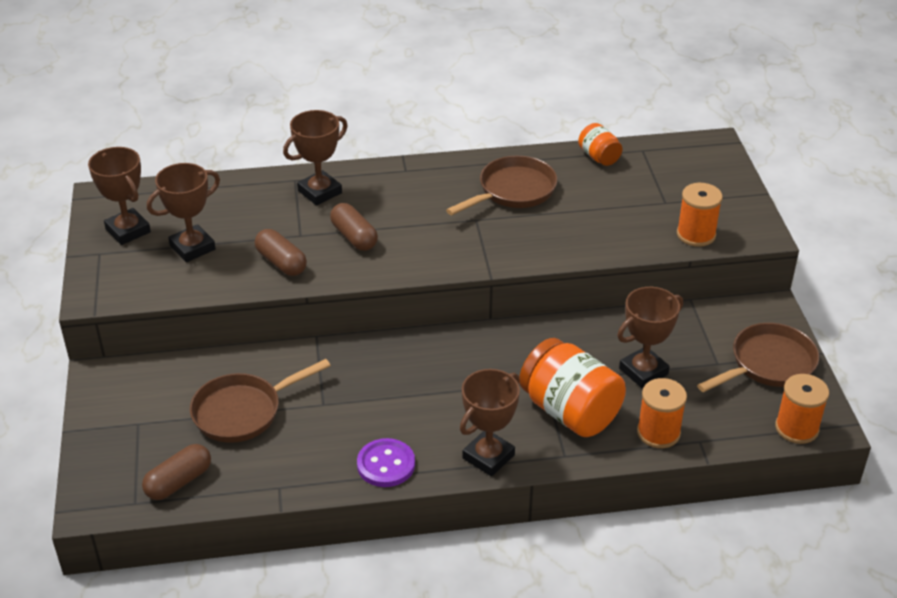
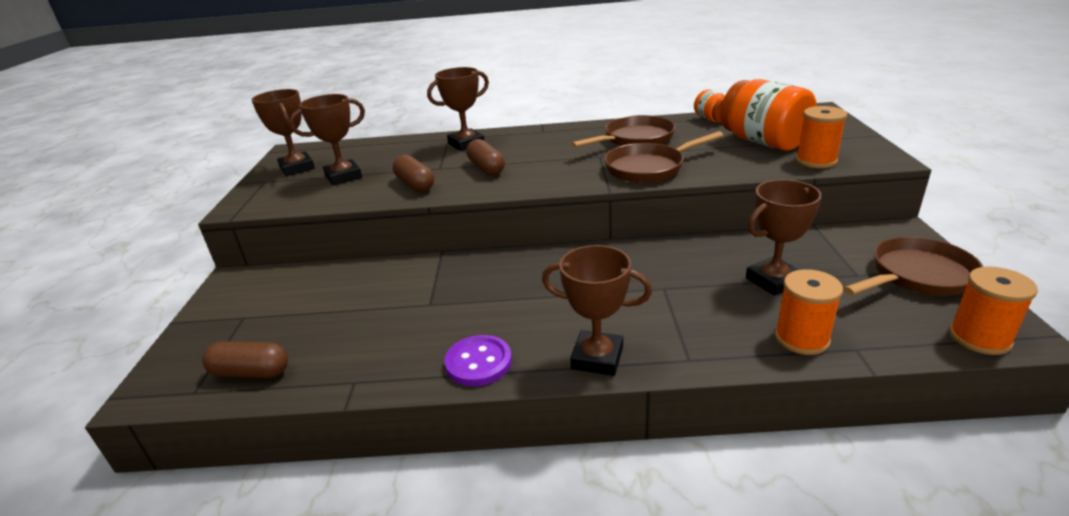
camera: 10 degrees right, 10 degrees down
brown capsule [142,444,211,500] -> brown capsule turned 45 degrees clockwise [202,341,288,378]
brown pan [190,359,331,443] -> brown pan moved to [604,131,724,183]
brown trophy [460,369,520,476] -> brown trophy turned 60 degrees clockwise [542,245,652,376]
orange jar [519,338,626,437] -> orange jar moved to [720,79,817,151]

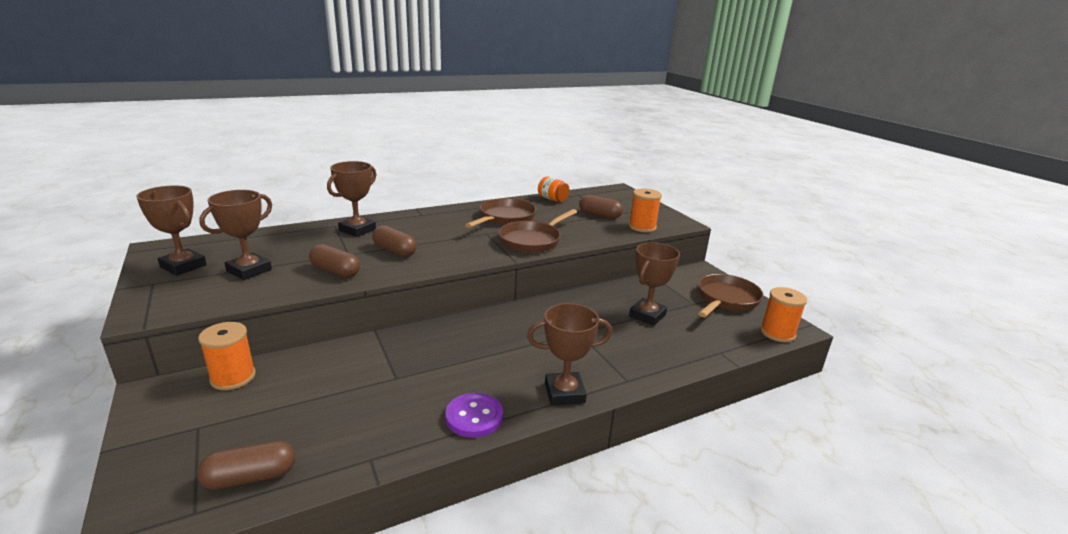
camera: 30 degrees left, 5 degrees down
orange jar [720,79,817,151] -> brown capsule [579,195,623,219]
orange spool [775,269,843,355] -> orange spool moved to [198,322,256,390]

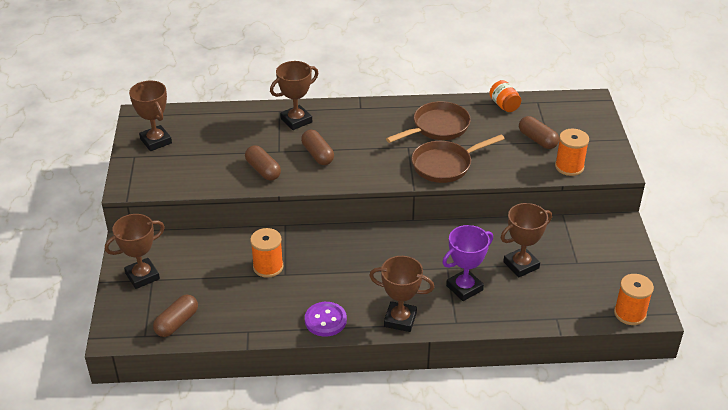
camera: 25 degrees right, 15 degrees up
brown capsule [197,441,295,489] -> brown capsule turned 60 degrees counterclockwise [153,295,198,337]
orange spool [198,322,256,390] -> orange spool moved to [250,228,284,278]
brown trophy [199,190,272,280] -> brown trophy moved to [105,214,165,289]
brown pan [698,274,764,317] -> none
none -> purple trophy [442,225,493,301]

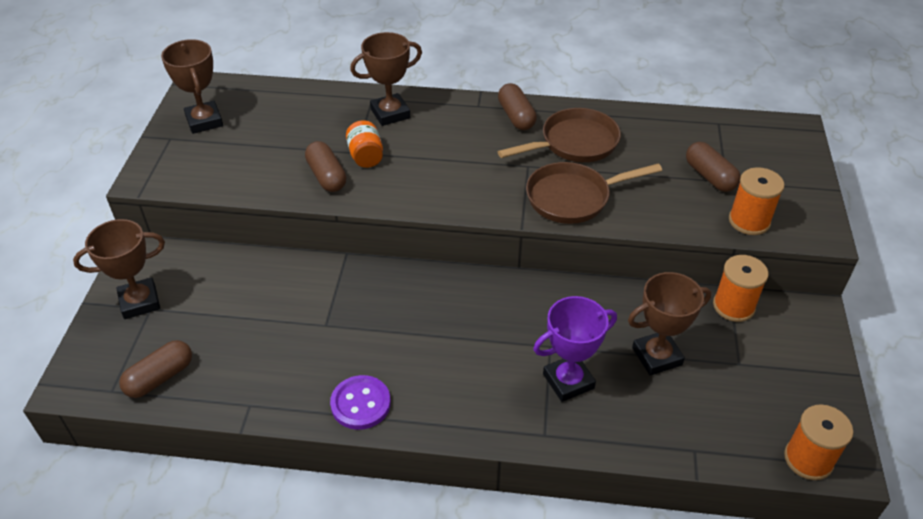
camera: 10 degrees right, 5 degrees up
orange spool [250,228,284,278] -> orange spool moved to [713,255,769,322]
brown capsule [301,129,334,165] -> brown capsule moved to [498,83,537,130]
brown trophy [369,256,435,332] -> none
orange jar [489,80,521,112] -> orange jar moved to [346,120,383,168]

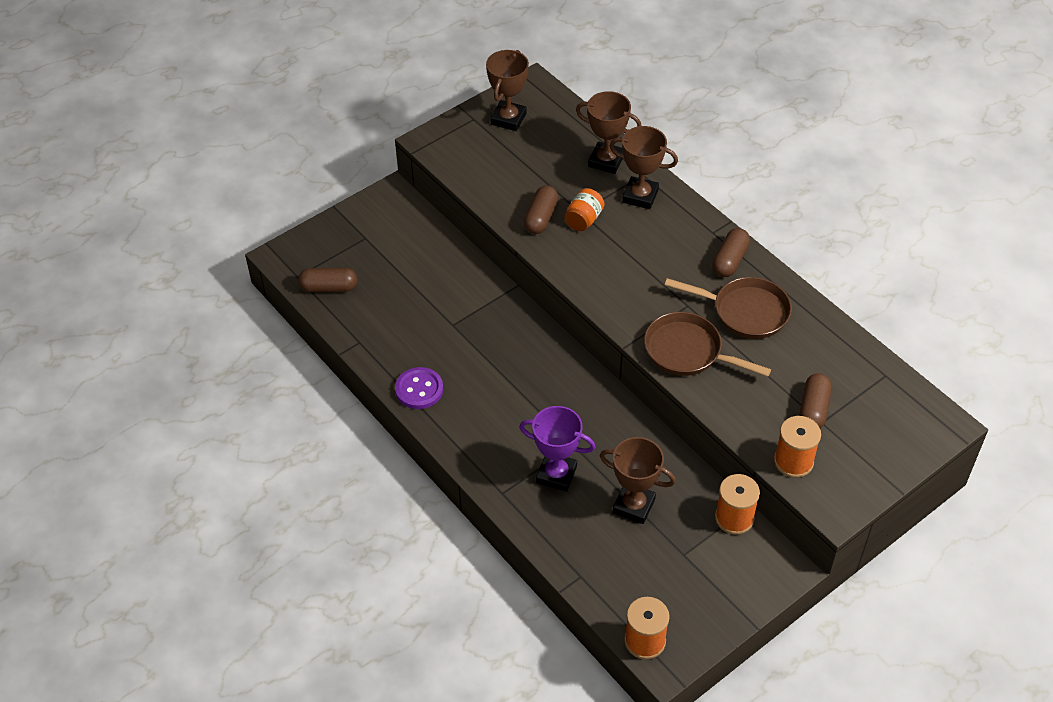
camera: 45 degrees right, 5 degrees up
brown trophy [73,219,165,319] -> brown trophy moved to [576,91,641,174]

